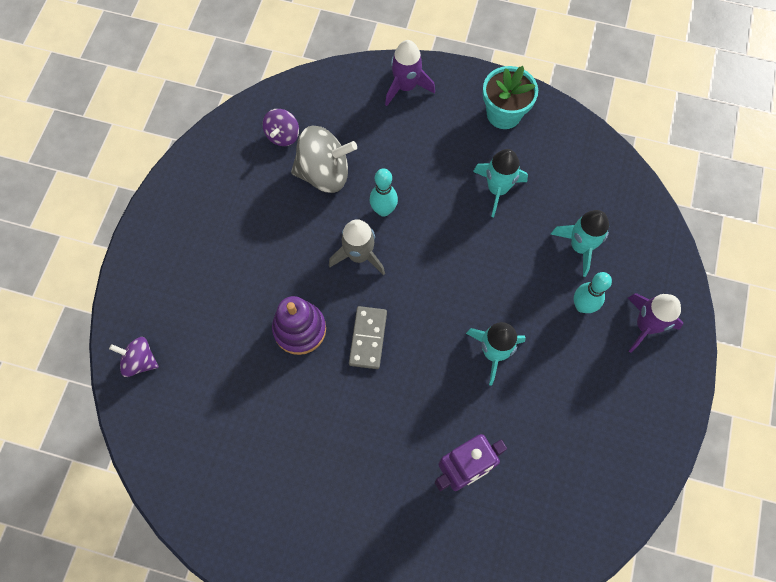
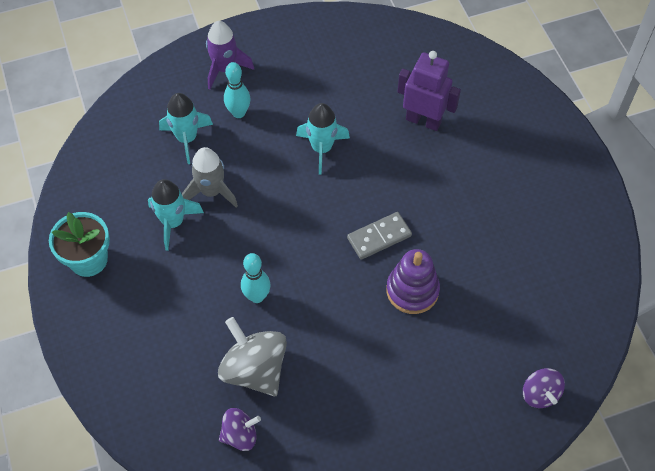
camera: 125 degrees left, 10 degrees down
grey rocket [329,219,385,276] -> grey rocket moved to [182,147,238,208]
purple rocket [385,40,435,106] -> none

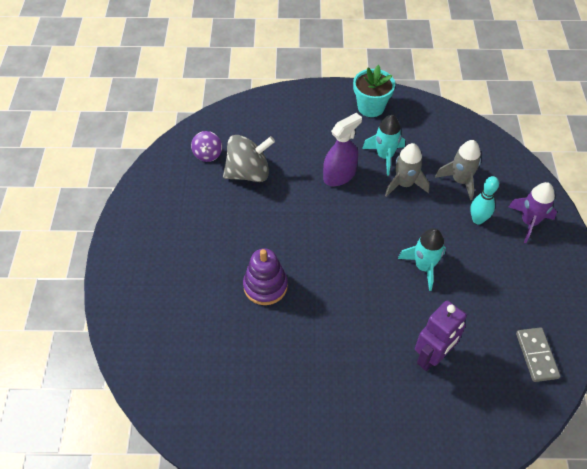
camera: 110 degrees right, 5 degrees down
turquoise rocket [159,93,213,164] -> grey rocket [435,140,481,200]
turquoise bowling pin [241,253,271,303] -> none
grey domino [347,212,412,260] -> grey domino moved to [516,327,560,382]
purple spinning top [523,368,565,408] -> none
none -> purple spray bottle [323,113,362,186]

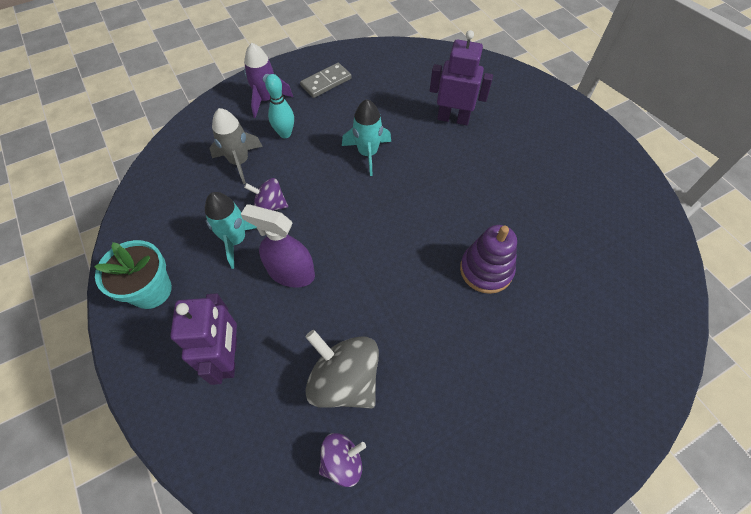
camera: 120 degrees left, 5 degrees up
grey rocket [385,143,430,197] -> purple spinning top [244,178,288,211]
grey domino [516,327,560,382] -> grey domino moved to [300,63,352,98]
none -> purple robot [170,293,237,385]

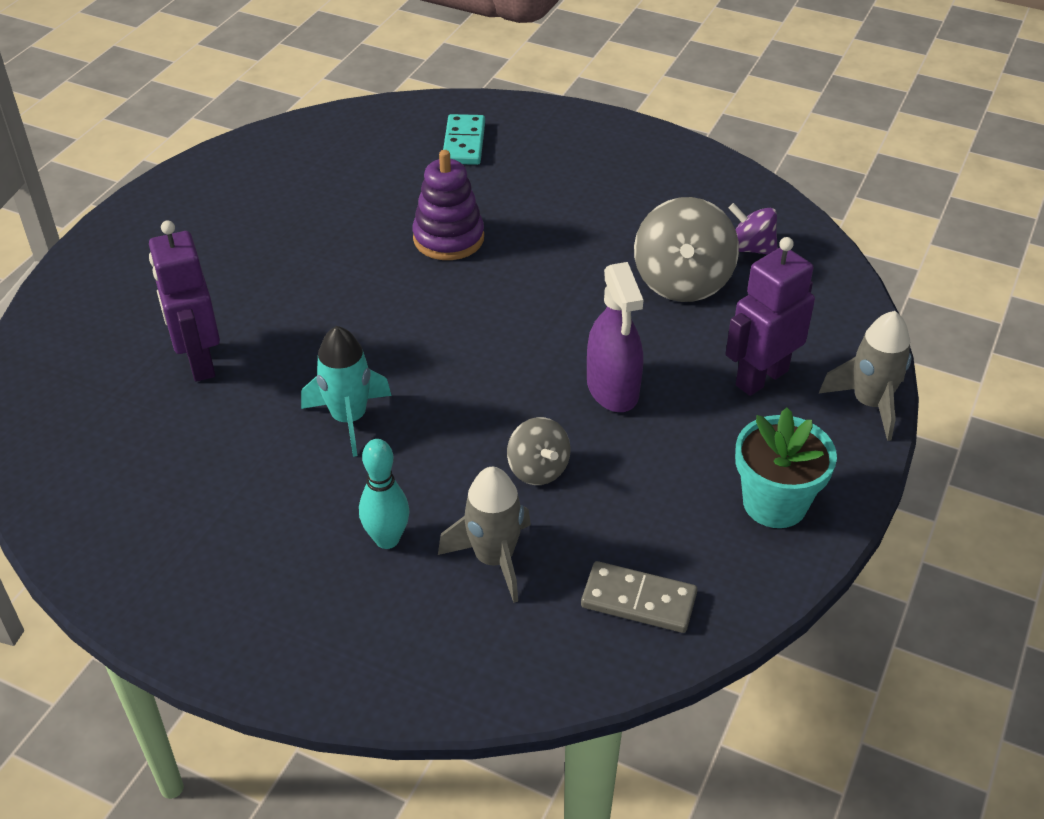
camera: 125 degrees left, 15 degrees down
turquoise rocket [205,192,257,269] -> none
purple rocket [244,43,293,118] -> none
purple spinning top [244,178,288,211] -> grey spinning top [507,417,571,485]
grey domino [300,63,352,98] -> grey domino moved to [581,561,697,633]
none -> turquoise domino [443,114,485,165]
none -> grey rocket [819,311,912,441]

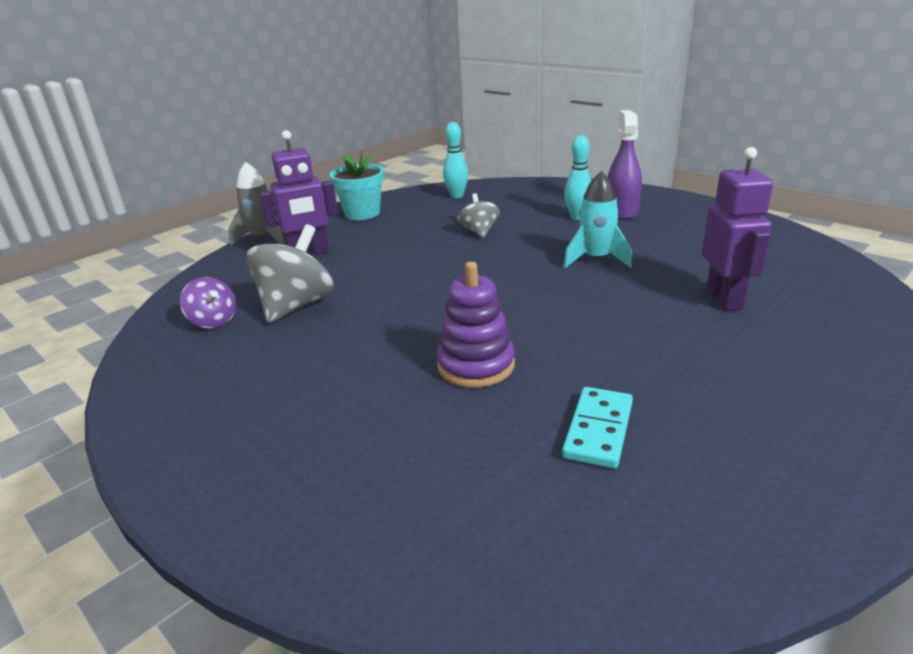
camera: 160 degrees left, 15 degrees down
grey rocket [438,467,531,603] -> none
turquoise domino [443,114,485,165] -> turquoise domino moved to [562,387,633,469]
grey domino [581,561,697,633] -> turquoise bowling pin [443,122,468,198]
purple spray bottle [587,262,643,412] -> purple spray bottle moved to [608,110,642,220]

